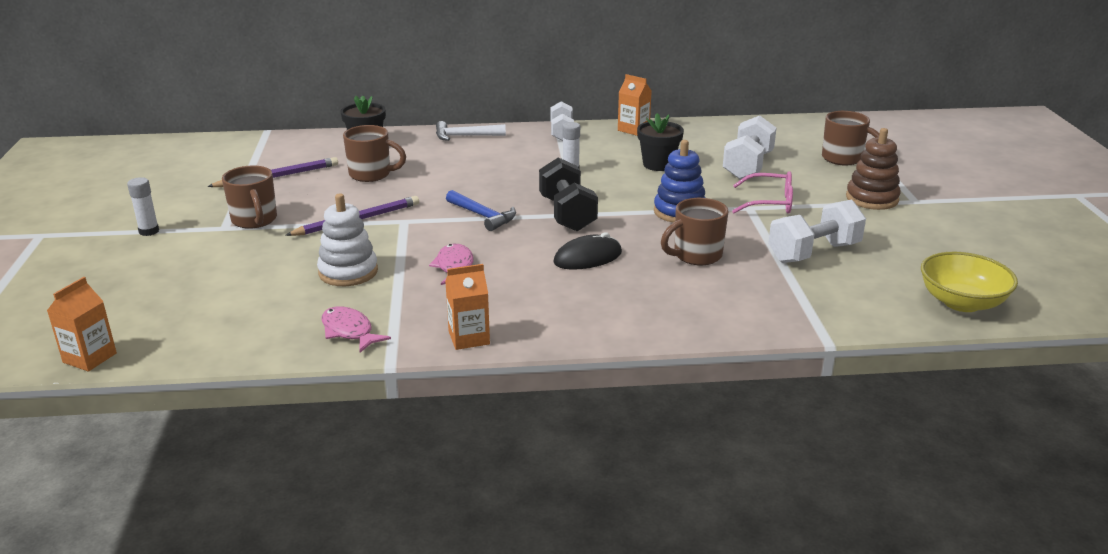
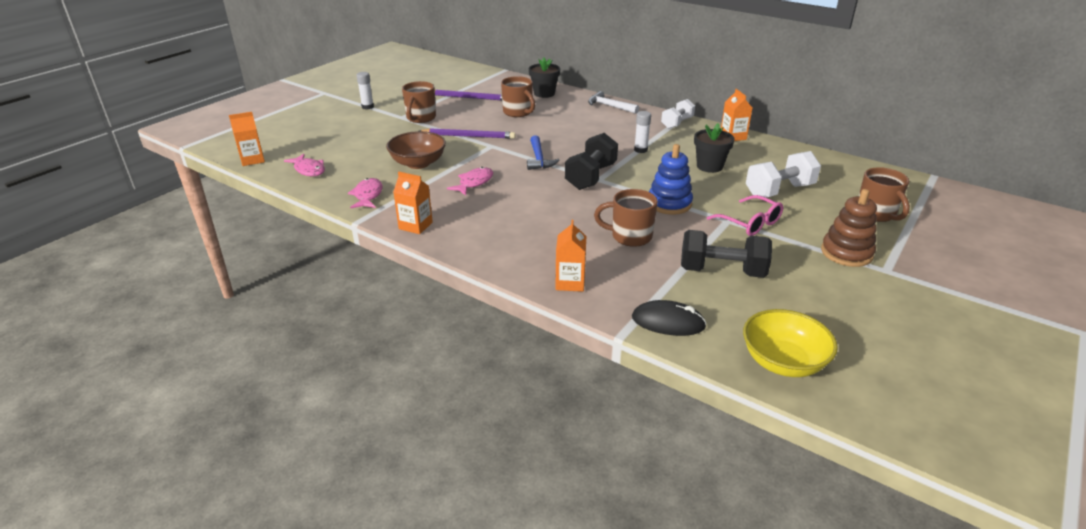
camera: 40 degrees right, 5 degrees up
white stacking toy [317,193,378,286] -> brown bowl [386,131,446,169]
black mouse [553,232,622,270] -> black mouse moved to [632,300,706,336]
white dumbbell [768,200,866,263] -> black dumbbell [681,230,772,278]
none -> pink fish [284,154,325,176]
none -> orange carton [555,220,586,292]

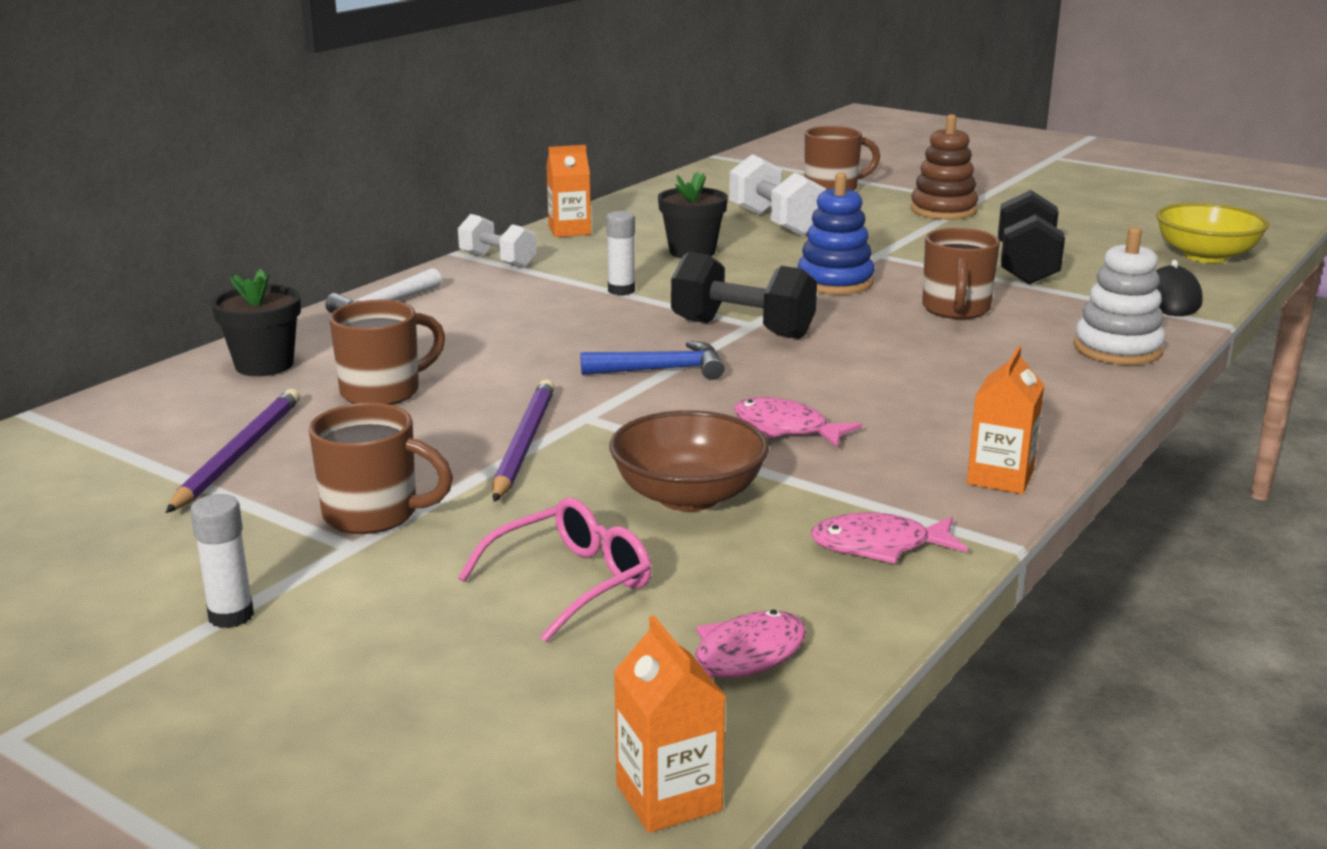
camera: 90 degrees left, 10 degrees down
orange carton [555,220,586,292] -> white stacking toy [1073,227,1166,365]
pink glasses [707,195,783,236] -> pink glasses moved to [458,498,651,642]

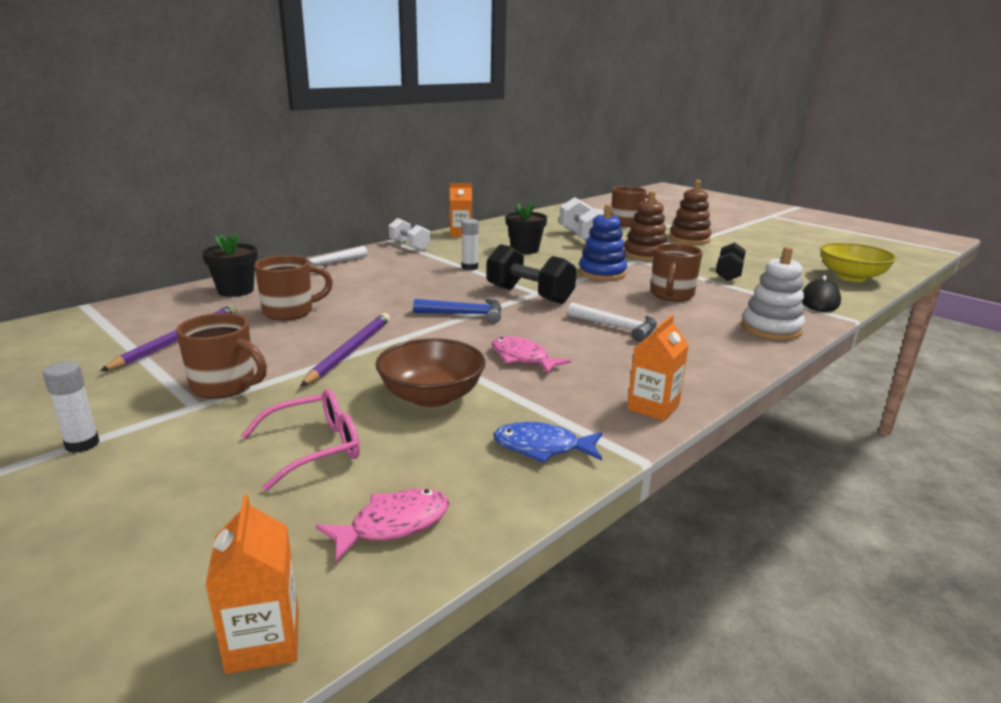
camera: 10 degrees right, 0 degrees up
pink fish [811,512,968,564] -> blue fish [493,422,602,463]
black dumbbell [998,190,1065,285] -> black dumbbell [716,242,746,281], size x0.66
none -> white hammer [567,302,657,342]
none -> brown stacking toy [624,191,667,261]

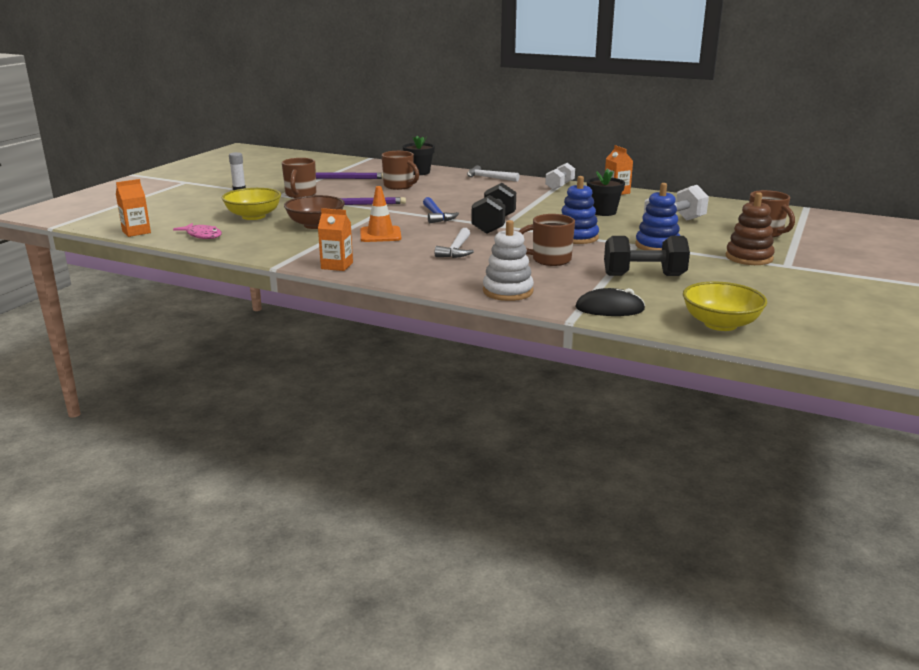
camera: 70 degrees right, 0 degrees up
pink glasses [241,389,360,491] -> yellow bowl [222,188,281,220]
white glue stick [461,219,479,270] -> none
pink fish [492,336,571,374] -> orange traffic cone [360,186,401,242]
blue fish [493,422,602,463] -> none
brown stacking toy [624,191,667,261] -> blue stacking toy [635,183,680,250]
black dumbbell [716,242,746,281] -> black dumbbell [604,236,690,276], size x1.51

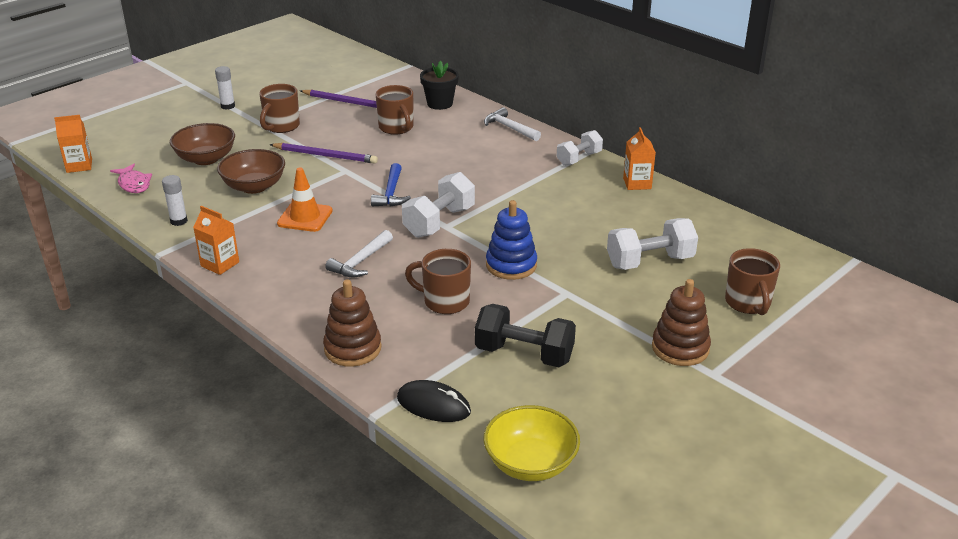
camera: 20 degrees right, 10 degrees up
yellow bowl [222,188,281,220] -> brown bowl [170,123,235,165]
black dumbbell [472,183,516,234] -> white dumbbell [402,172,475,238]
white stacking toy [483,220,534,301] -> brown stacking toy [323,279,382,367]
black flower pot [587,169,625,216] -> none
blue stacking toy [635,183,680,250] -> none
none -> white glue stick [162,175,188,226]

